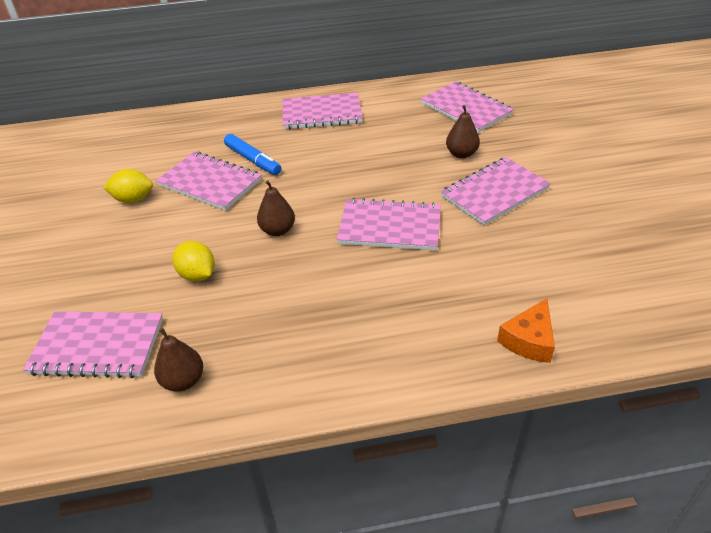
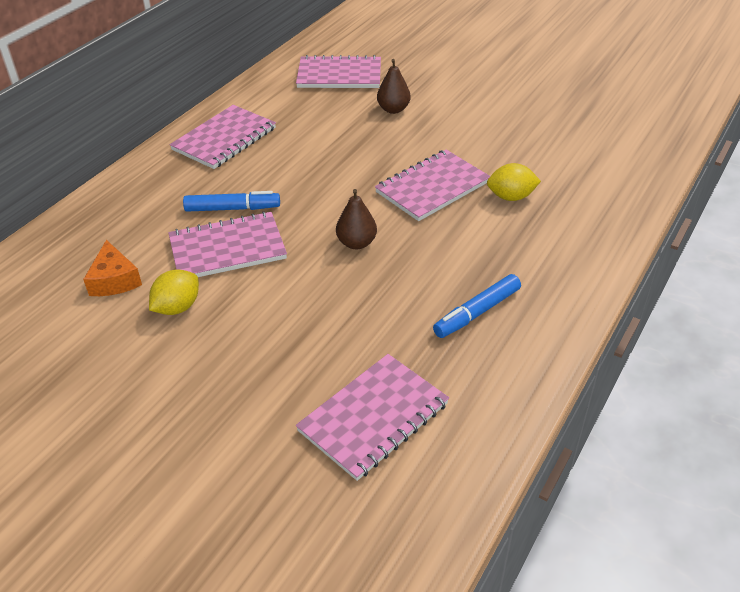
camera: 50 degrees left, 0 degrees up
brown pear [154,328,203,392] -> none
yellow lemon [172,241,215,282] -> yellow lemon moved to [487,163,541,201]
pink notebook [441,157,551,226] -> none
orange cheese [497,298,555,363] -> orange cheese moved to [83,240,142,296]
none -> blue marker [433,274,521,338]

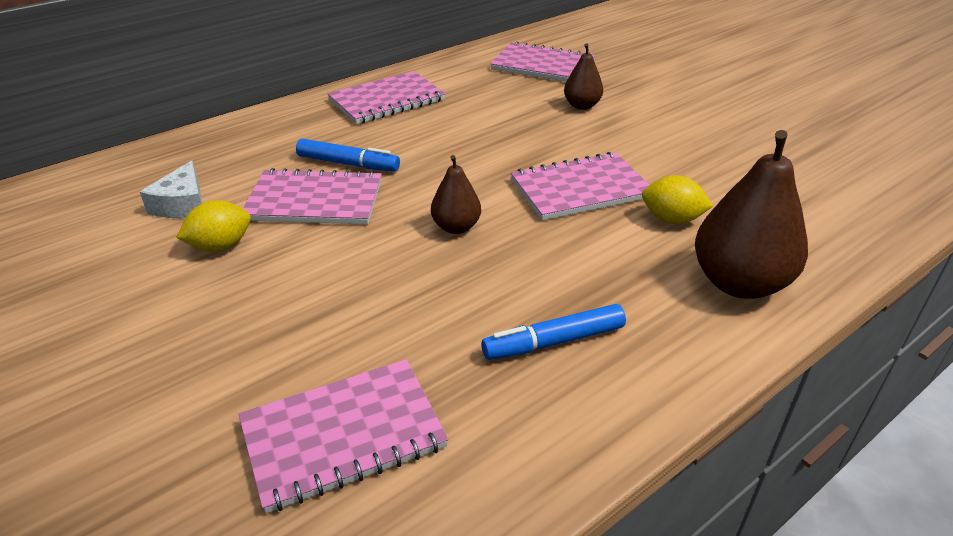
camera: 20 degrees right, 5 degrees down
orange cheese [83,240,142,296] -> white cheese [140,161,202,218]
none -> brown pear [695,130,808,299]

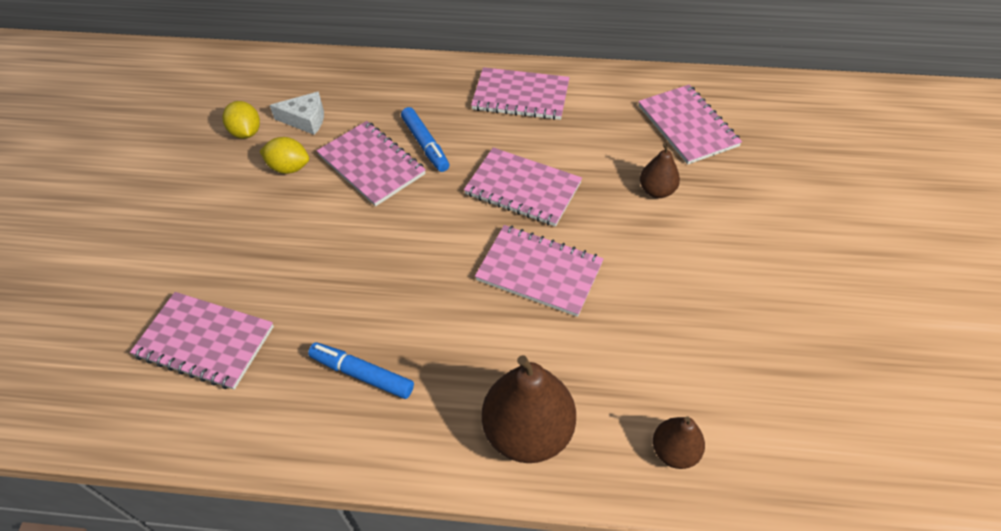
camera: 45 degrees right, 15 degrees up
white cheese [140,161,202,218] -> white cheese turned 135 degrees counterclockwise [270,91,324,135]
brown pear [431,155,481,234] -> brown pear moved to [653,416,705,469]
yellow lemon [642,175,713,224] -> yellow lemon moved to [223,101,260,139]
none -> pink notebook [464,147,582,227]

